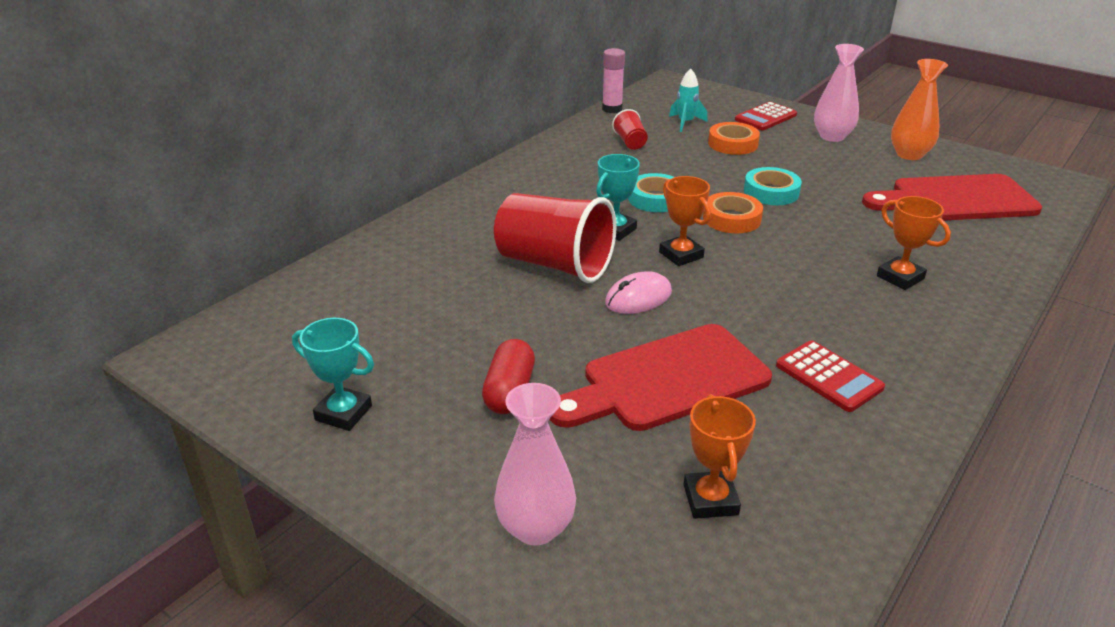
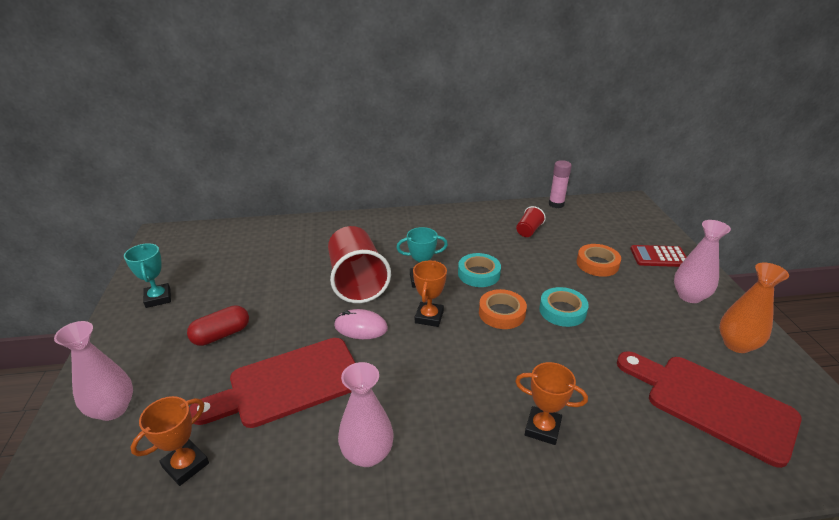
camera: 45 degrees right, 0 degrees up
red cutting board [549,324,772,431] -> red cutting board turned 45 degrees counterclockwise [189,338,355,428]
turquoise rocket [669,69,708,132] -> none
red calculator [776,340,885,412] -> pink vase [338,362,394,467]
orange trophy [877,196,951,290] -> orange trophy turned 75 degrees counterclockwise [515,362,588,445]

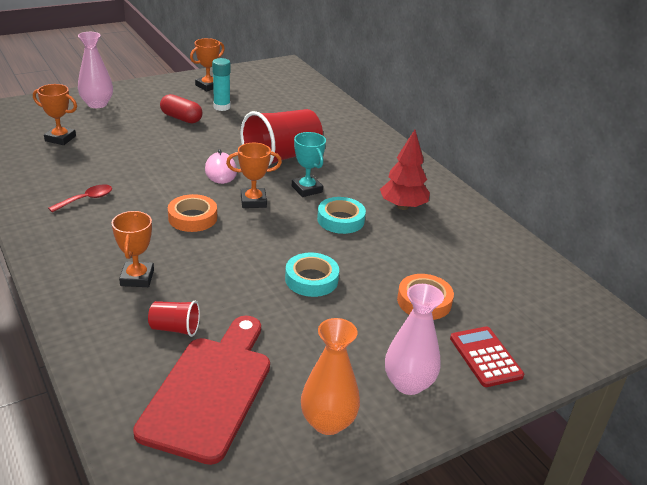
camera: 65 degrees right, 0 degrees up
turquoise trophy [124,243,171,308] -> orange trophy [190,38,225,91]
red cutting board [189,338,355,428] -> none
pink vase [338,362,394,467] -> red spoon [48,185,112,212]
orange tape [479,289,527,329] -> orange tape moved to [168,194,217,232]
red cup [516,206,546,237] -> red cup moved to [148,301,200,337]
pink glue stick [549,160,572,208] -> none
none -> turquoise glue stick [212,58,230,111]
none -> red tree [380,130,430,210]

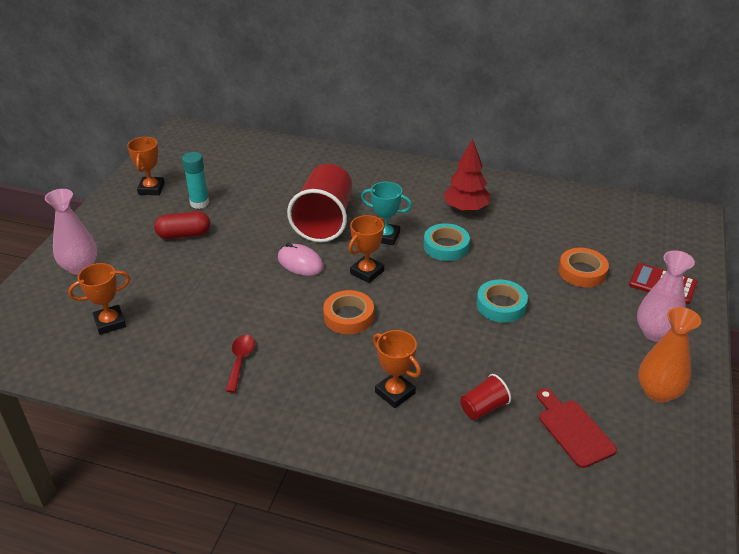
camera: 40 degrees left, 5 degrees up
red cutting board [133,316,270,465] -> red cutting board [537,388,617,468], size x0.57

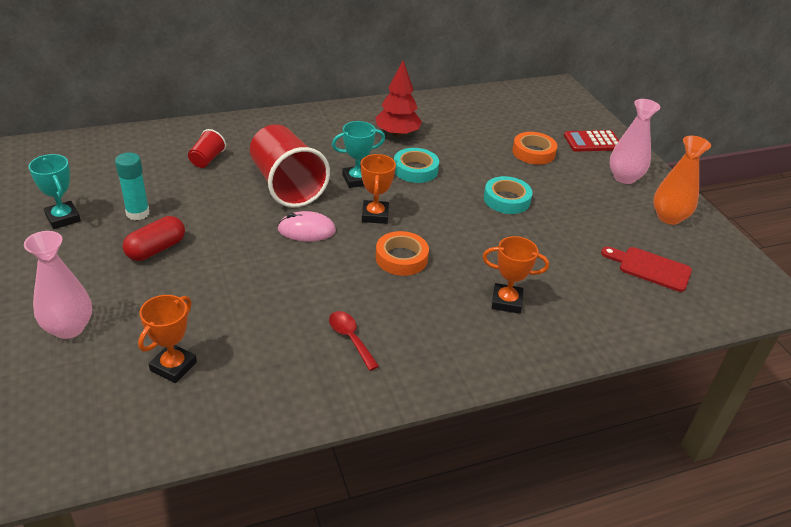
camera: 40 degrees left, 0 degrees up
orange trophy [127,137,165,195] -> turquoise trophy [28,154,81,229]
red cup [461,374,511,420] -> red cup moved to [188,129,226,168]

